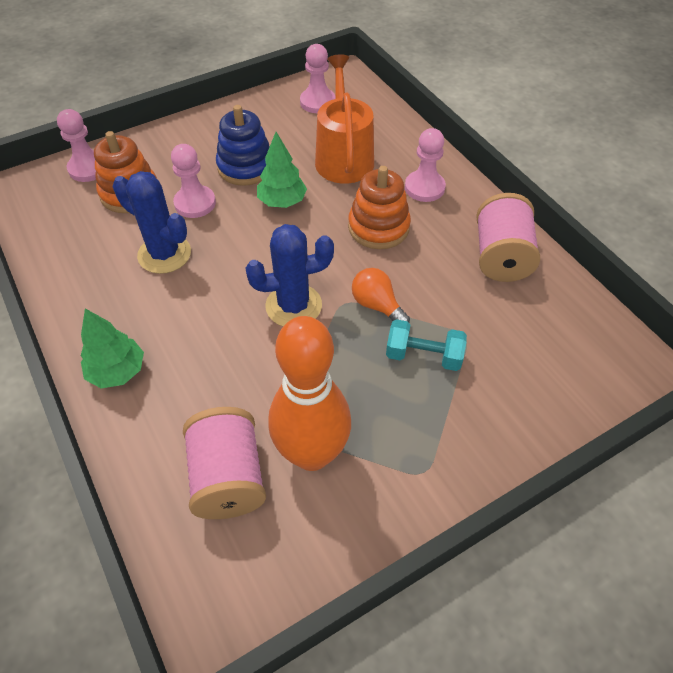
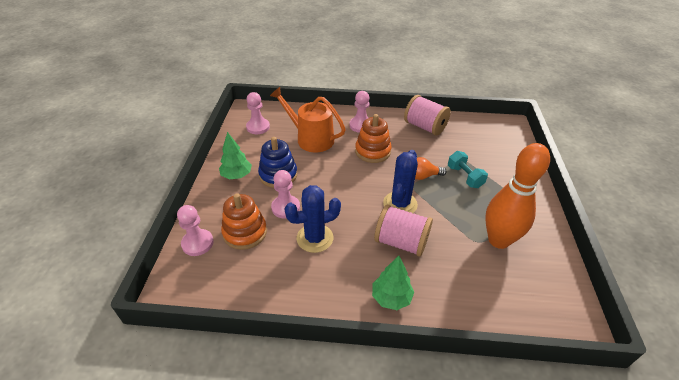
camera: 55 degrees left, 10 degrees down
pink spool [183,407,266,519] -> pink spool moved to [374,204,433,257]
green tree [257,132,307,208] -> green tree moved to [219,132,252,179]
turquoise dumbbell [386,319,467,371] -> turquoise dumbbell turned 75 degrees counterclockwise [448,151,488,188]

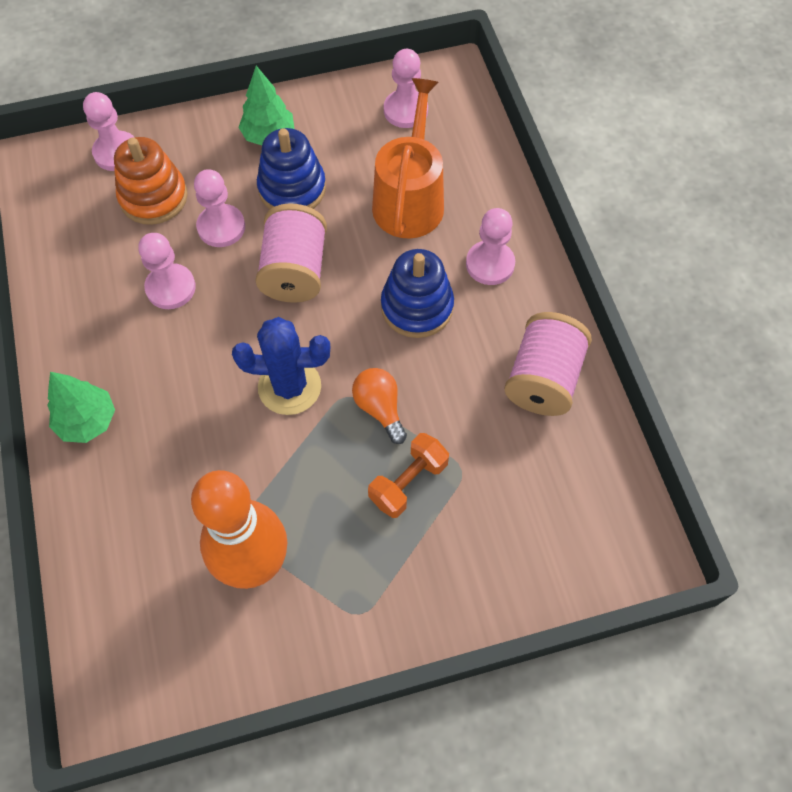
camera: 70 degrees right, 20 degrees up
blue cactus [285,185,341,253] -> pink pawn [138,233,196,309]
orange stacking toy [355,114,392,163] -> blue stacking toy [381,249,454,338]
pink spool [374,204,433,257] -> pink spool moved to [255,203,327,303]
turquoise dumbbell [448,151,488,188] -> orange dumbbell [368,433,449,518]

